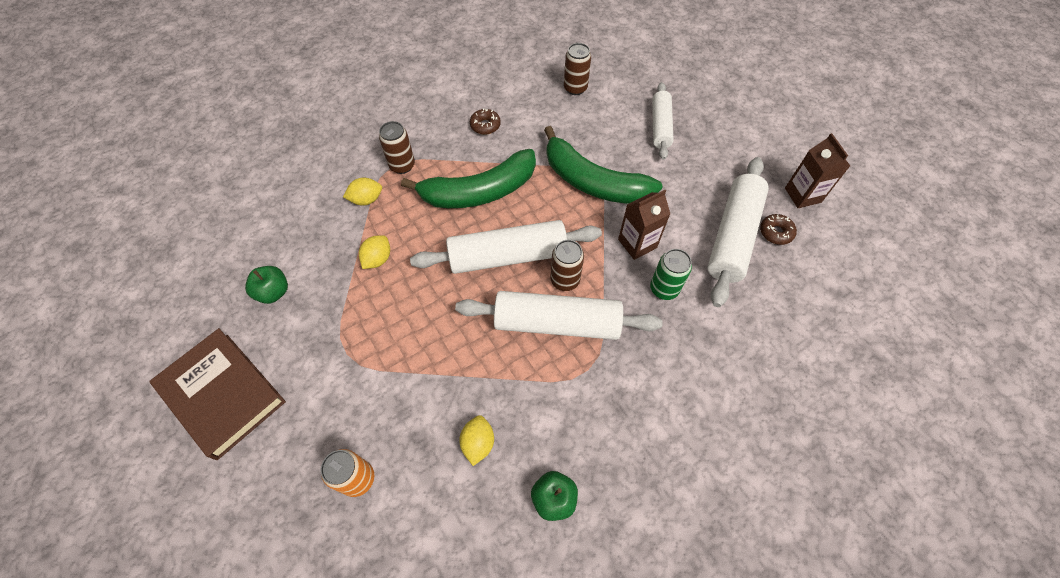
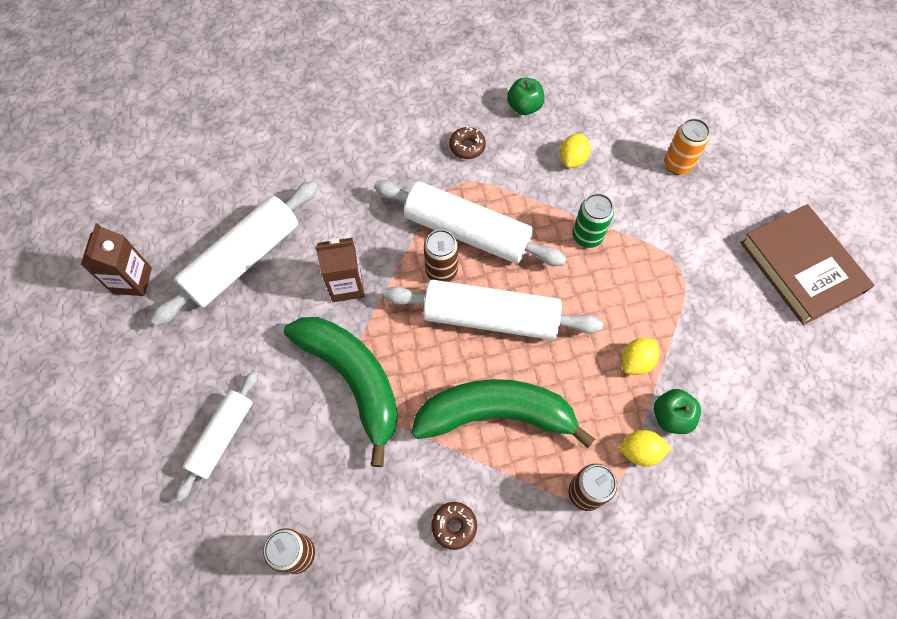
camera: 160 degrees left, 5 degrees up
green apple [245,266,288,304] -> green apple moved to [654,389,701,434]
green can [650,249,692,300] -> green can moved to [572,193,614,248]
brown donut [760,214,797,245] -> brown donut moved to [449,126,486,159]

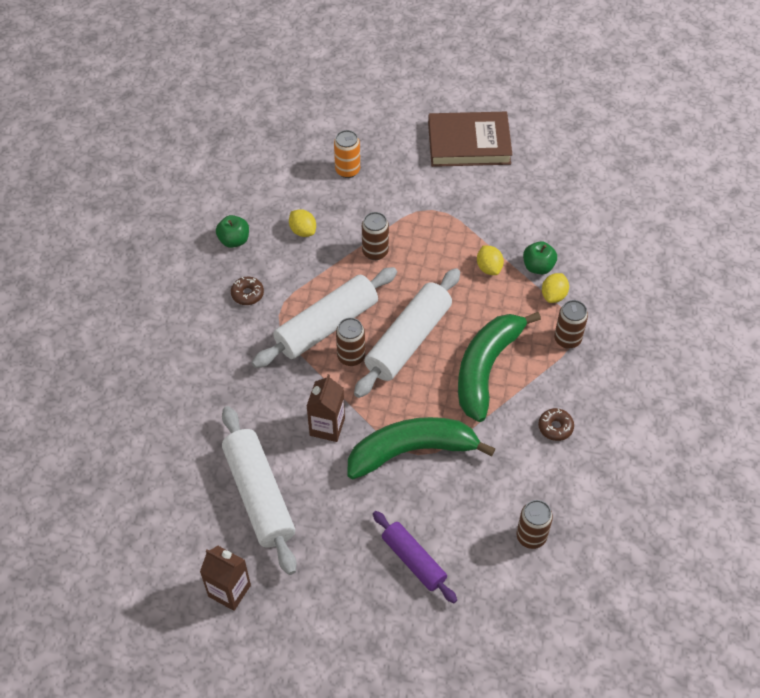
camera: 65 degrees left, 10 degrees down
white rolling pin [175,371,258,502] -> purple rolling pin [373,511,457,603]
green can [572,193,614,248] -> brown can [362,212,389,260]

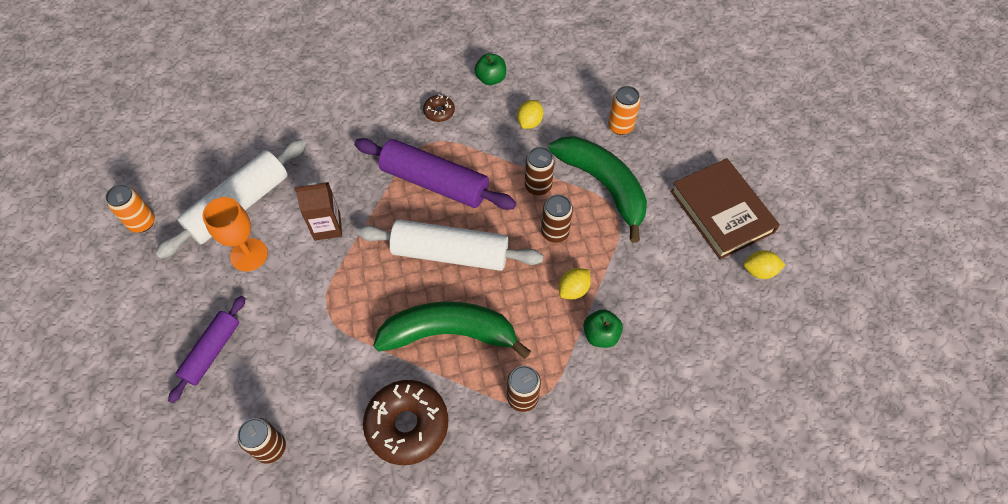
camera: 65 degrees right, 5 degrees up
brown carton [200,546,251,611] -> orange can [105,184,155,233]
white rolling pin [252,267,397,368] -> purple rolling pin [354,138,516,210]
brown can [336,318,365,366] -> brown can moved to [541,195,573,243]
green banana [347,417,496,479] -> green banana moved to [549,136,647,243]
brown donut [538,408,574,441] -> brown donut [363,380,448,465], size x2.13
yellow lemon [542,273,569,303] -> yellow lemon moved to [743,250,785,279]
none -> orange goblet [202,197,268,271]

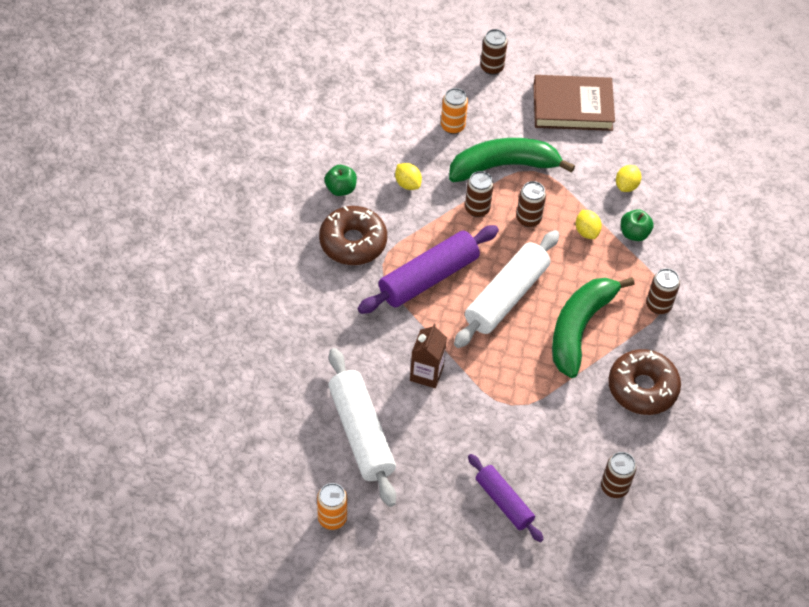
camera: 65 degrees left, 5 degrees down
orange goblet [202,197,268,271] -> none
brown donut [423,94,455,122] -> brown donut [319,206,387,265], size x2.13
yellow lemon [743,250,785,279] -> yellow lemon moved to [616,165,641,192]
none -> brown can [480,29,508,75]

